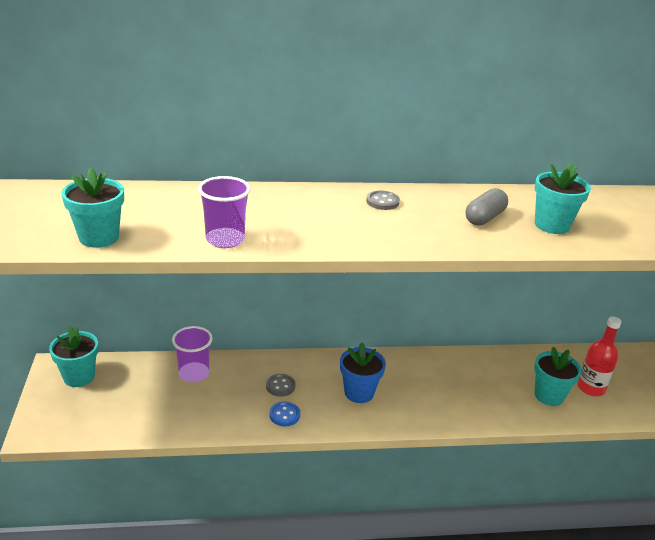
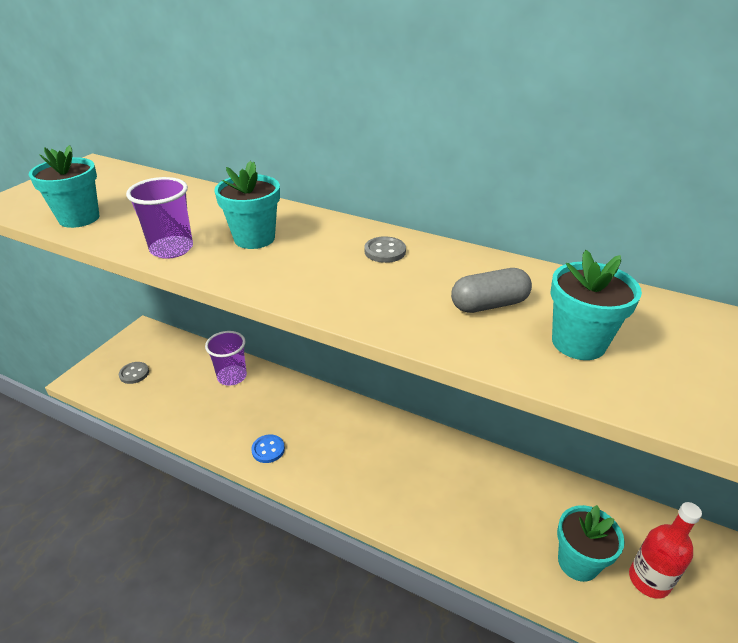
camera: 35 degrees right, 5 degrees up
turquoise flower pot [49,326,98,387] -> turquoise flower pot moved to [214,161,280,249]
grey button [266,374,296,397] -> grey button moved to [119,362,149,384]
blue flower pot [340,343,386,403] -> none

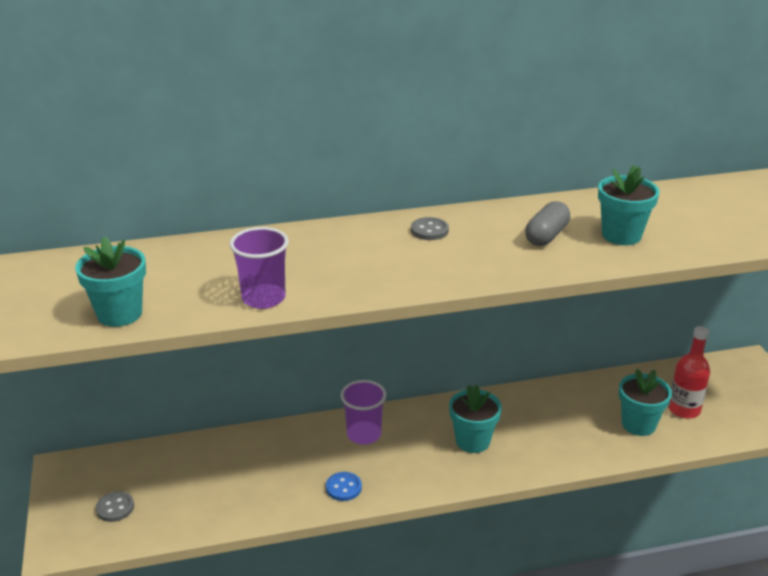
camera: 40 degrees left, 5 degrees down
purple cup [205,331,247,386] -> purple cup moved to [341,380,387,445]
turquoise flower pot [214,161,280,249] -> turquoise flower pot moved to [449,385,502,453]

